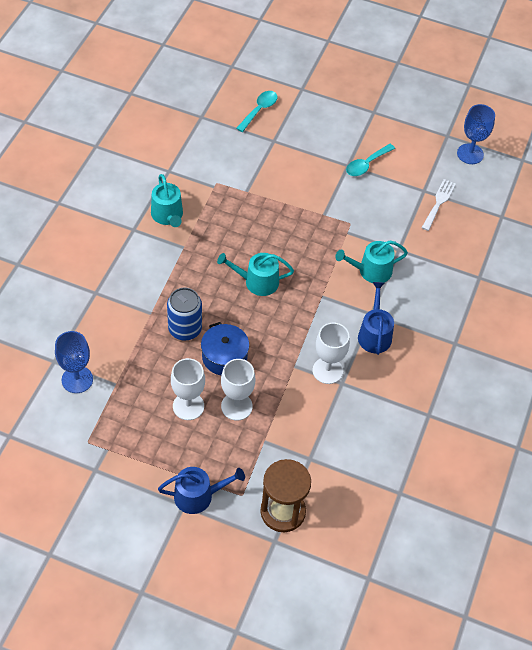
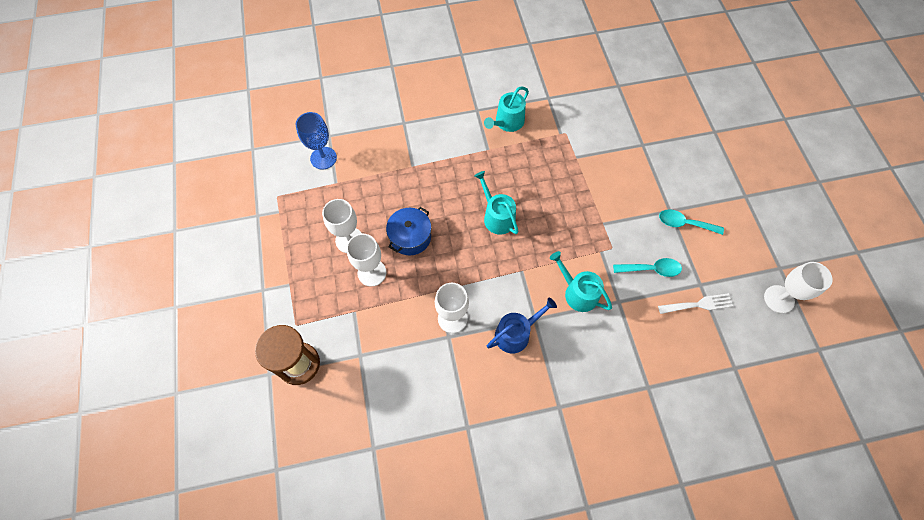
camera: 60 degrees right, 10 degrees up
blue watering can [158,467,245,514] -> none
blue can [167,288,202,340] -> none
turquoise spoon [236,91,277,132] -> turquoise spoon moved to [613,258,682,277]
blue goblet [457,104,495,164] -> white goblet [764,262,832,313]

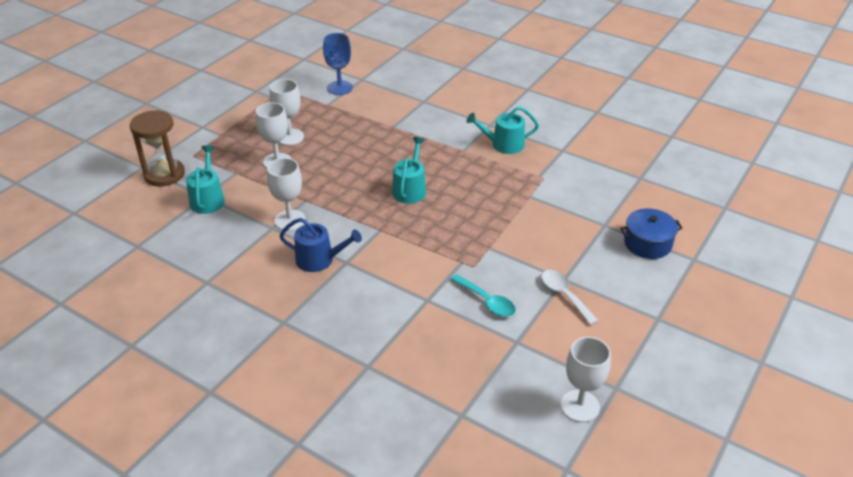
camera: 45 degrees right, 25 degrees down
blue pot [386,207,431,255] -> blue pot moved to [620,208,683,259]
turquoise watering can [550,251,612,312] -> turquoise watering can moved to [186,145,225,214]
white fork [658,293,733,314] -> none
turquoise spoon [659,209,724,235] -> white spoon [541,270,598,325]

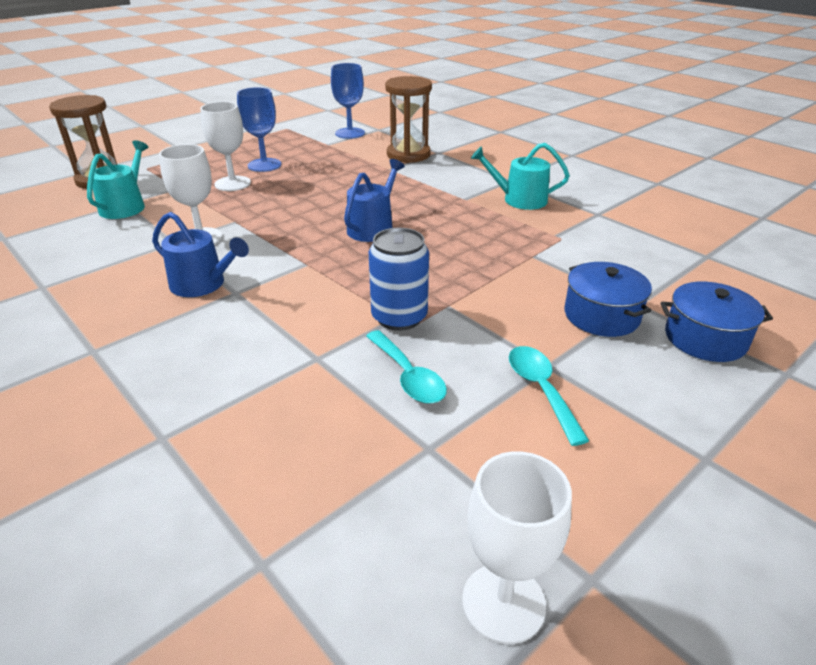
camera: 15 degrees right, 5 degrees down
white goblet [270,79,304,145] -> blue goblet [237,87,282,172]
turquoise watering can [392,137,426,204] -> blue watering can [344,159,405,242]
white spoon [541,270,598,325] -> turquoise spoon [509,346,589,446]
none -> blue can [369,228,429,331]
none -> brown hourglass [385,76,432,163]
none -> blue pot [564,262,652,337]

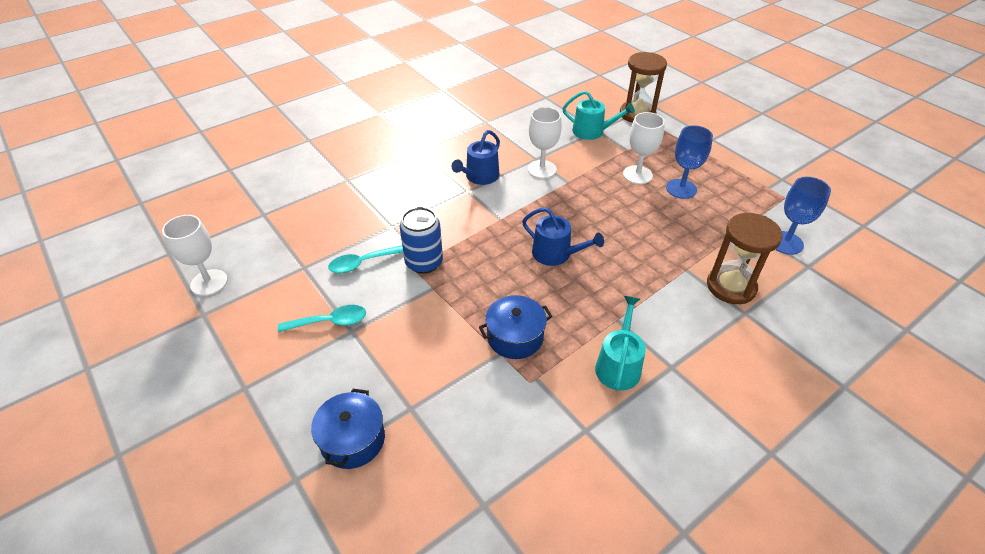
camera: 95 degrees right, 10 degrees up
blue pot [564,262,652,337] -> blue pot moved to [479,295,553,359]

